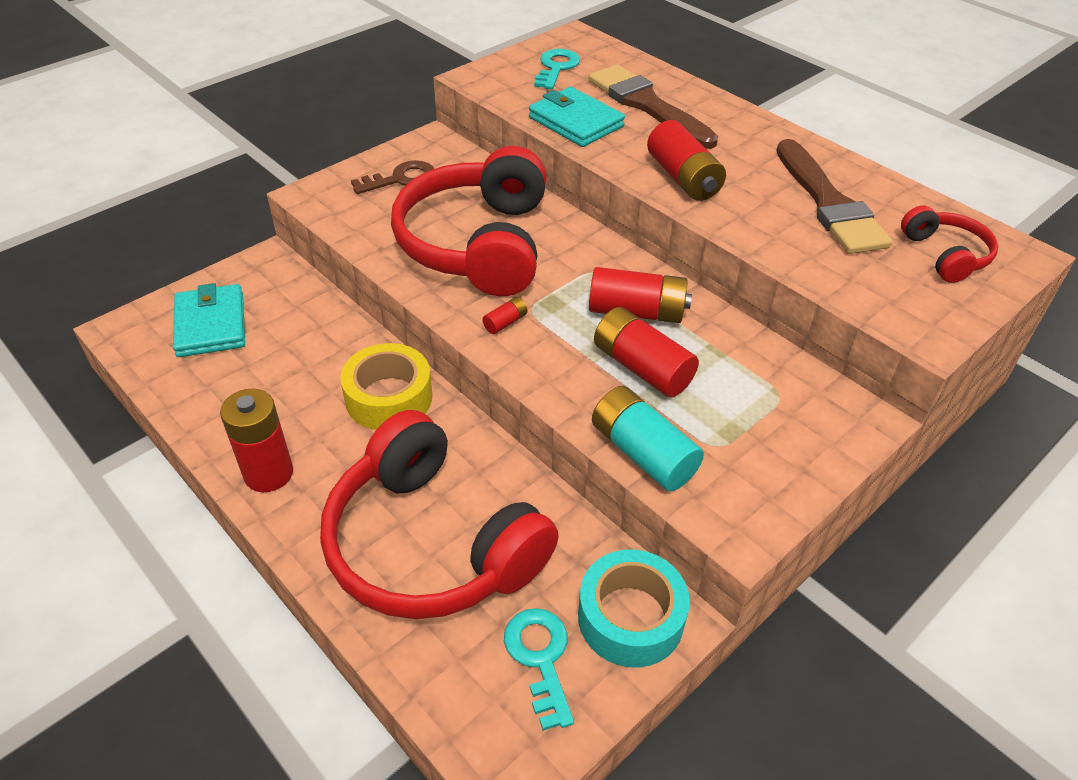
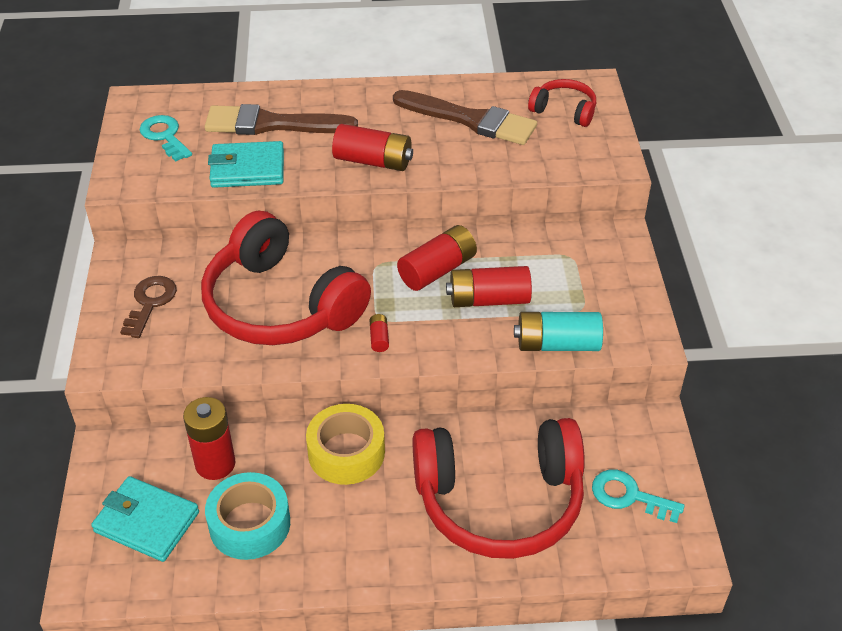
camera: 50 degrees left, 0 degrees up
red battery [220,389,293,492] -> red battery moved to [183,397,236,480]
turquoise tape [578,550,690,667] -> turquoise tape moved to [205,472,290,560]

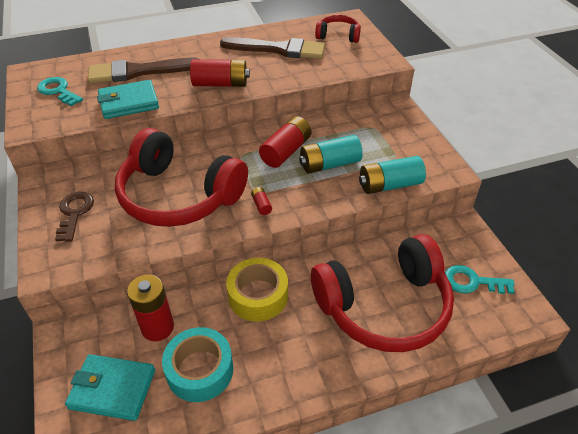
camera: 15 degrees left, 0 degrees up
red battery [446,266,532,307] -> turquoise battery [299,135,363,174]

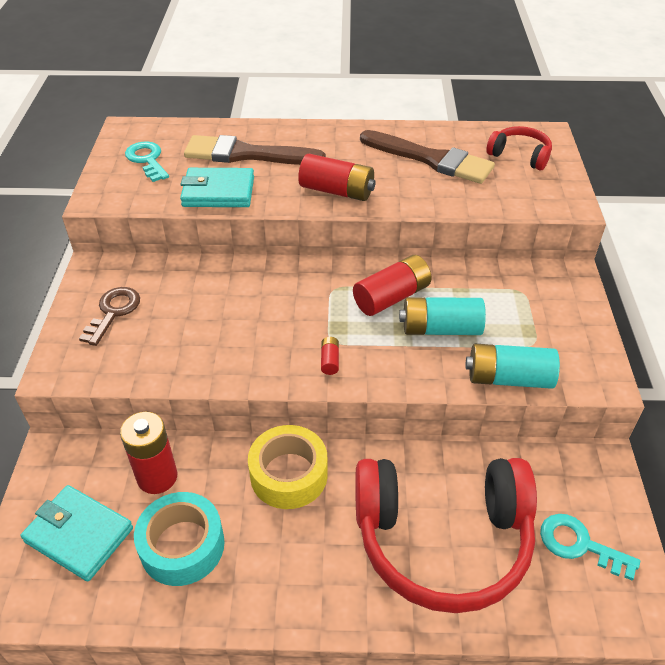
camera: 20 degrees right, 0 degrees up
red headphones [115,128,248,227] -> none

